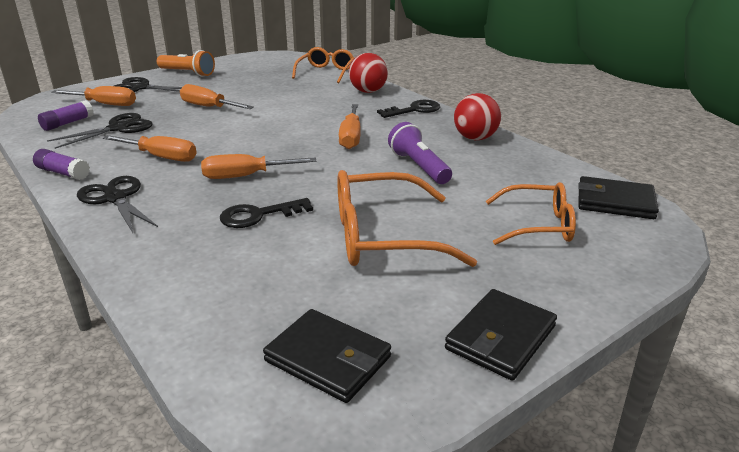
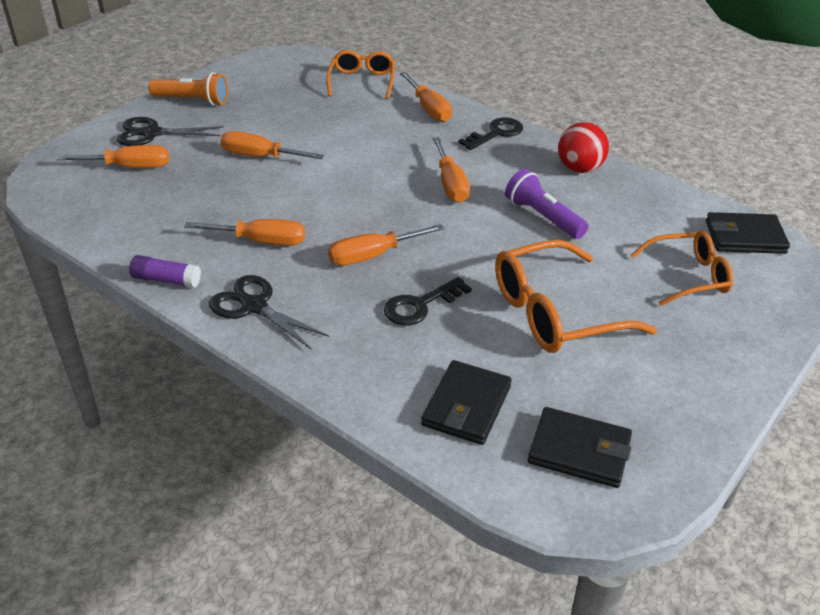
camera: 15 degrees left, 10 degrees up
purple glue stick [38,100,94,131] -> none
black scissors [47,113,153,149] -> none
red ball [349,53,388,93] -> orange screwdriver [400,72,452,122]
black wallet [445,289,557,381] -> black wallet moved to [421,360,512,445]

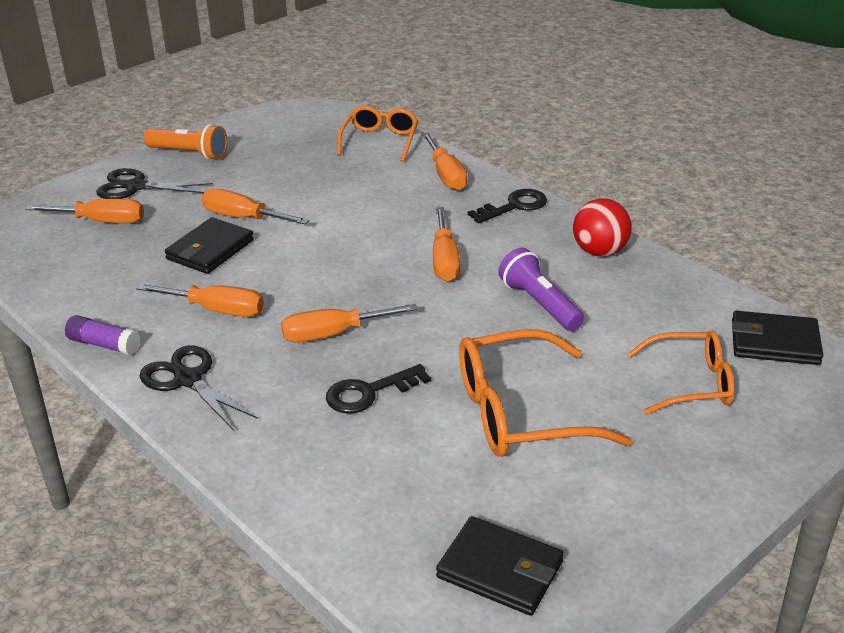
camera: 10 degrees right, 5 degrees down
black wallet [421,360,512,445] -> black wallet moved to [165,217,254,274]

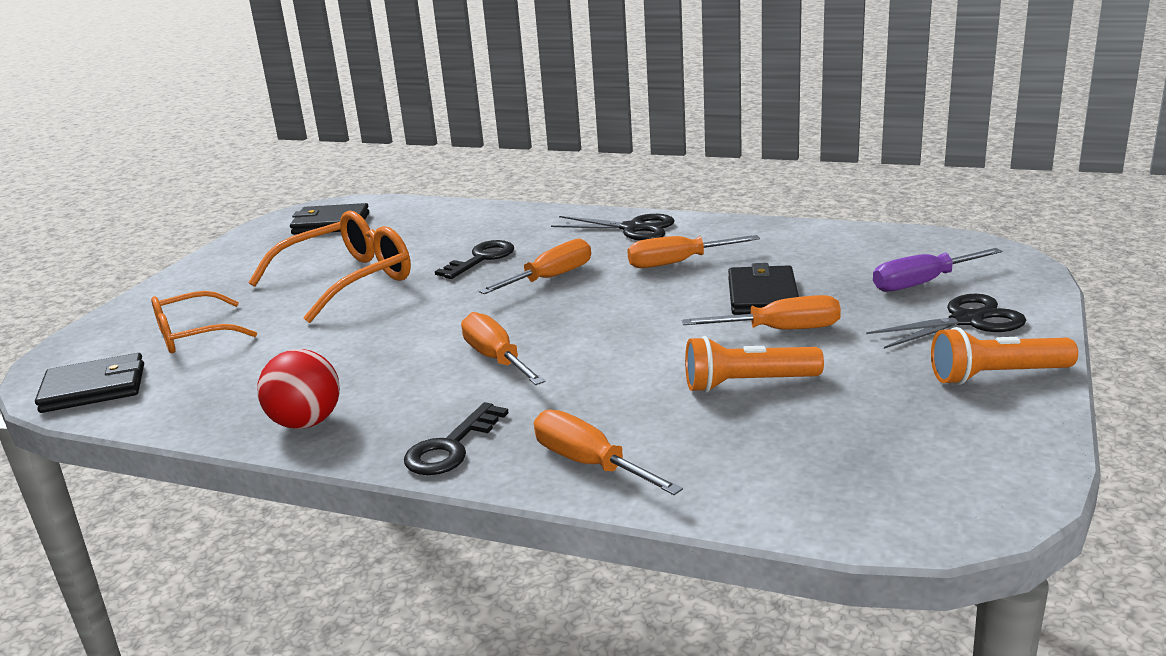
camera: 155 degrees right, 10 degrees down
orange screwdriver [26,199,144,224] -> purple screwdriver [873,248,1002,292]
purple glue stick [65,315,140,355] -> none
orange glasses [337,105,418,162] -> none
purple flashlight [498,248,585,331] -> none
none -> orange flashlight [685,336,824,393]

